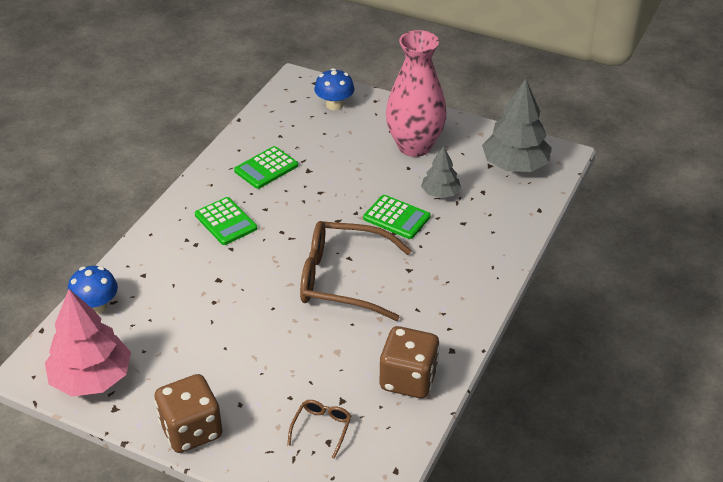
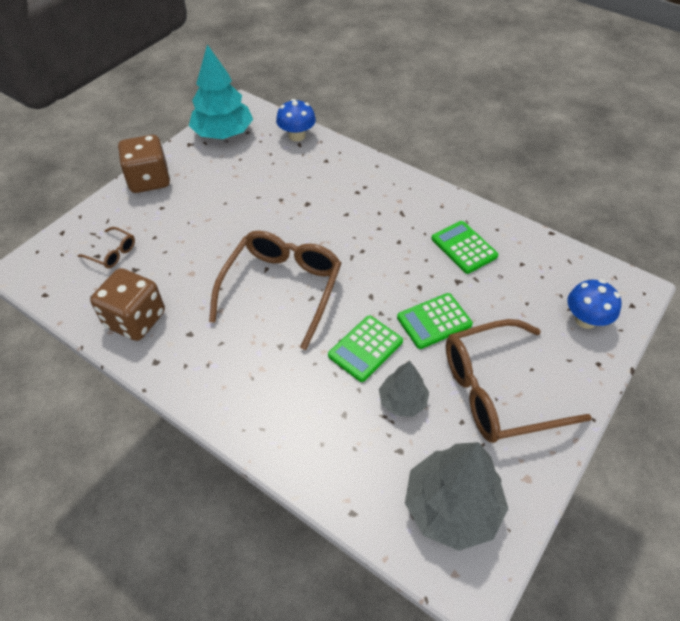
camera: 100 degrees right, 10 degrees up
pink tree [45,289,131,397] -> turquoise tree [189,44,253,139]
green calculator [195,197,257,245] -> green calculator moved to [397,293,473,349]
pink vase [386,30,447,157] -> brown glasses [446,319,592,443]

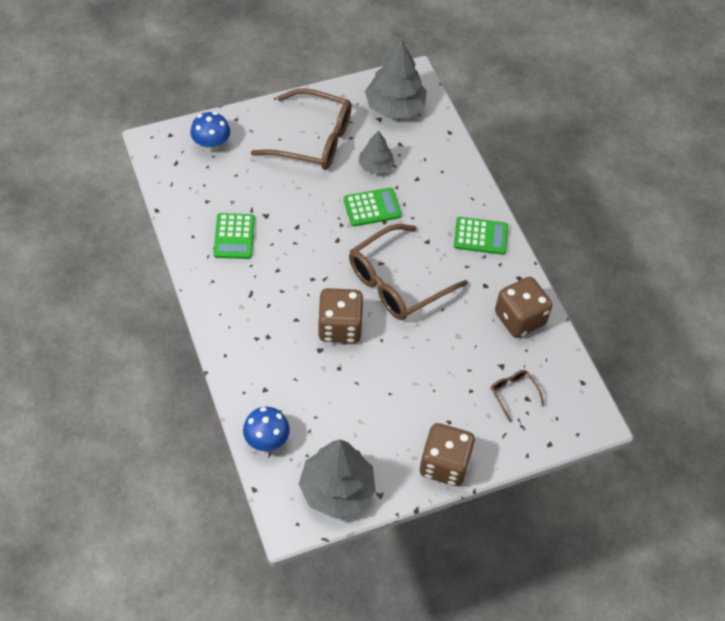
camera: 150 degrees left, 5 degrees up
turquoise tree [189,44,253,139] -> grey tree [299,440,376,518]
green calculator [397,293,473,349] -> green calculator moved to [454,217,508,255]
none -> brown dice [318,288,364,343]

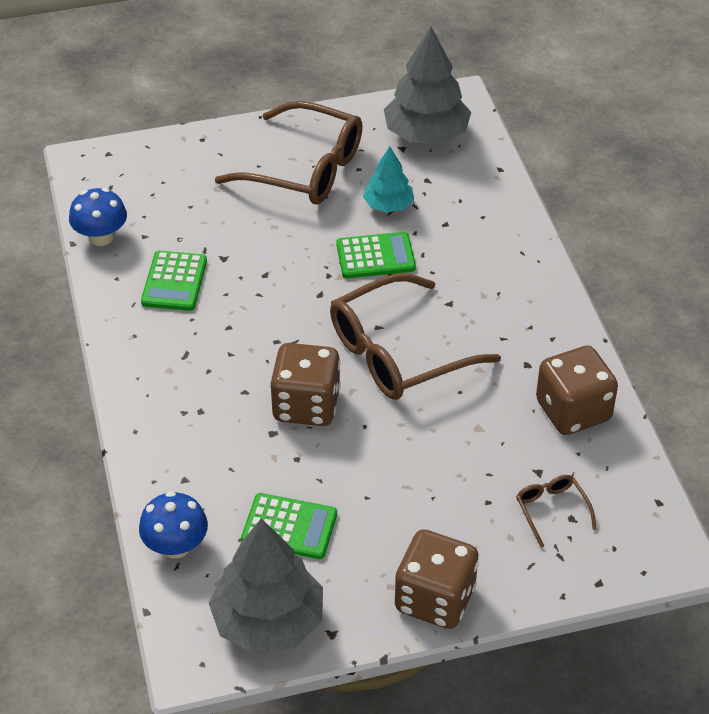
camera: 10 degrees right, 10 degrees down
blue mushroom [190,112,230,151] -> blue mushroom moved to [69,188,127,246]
grey tree [358,130,394,174] -> turquoise tree [363,146,414,213]
green calculator [454,217,508,255] -> green calculator moved to [241,493,337,559]

